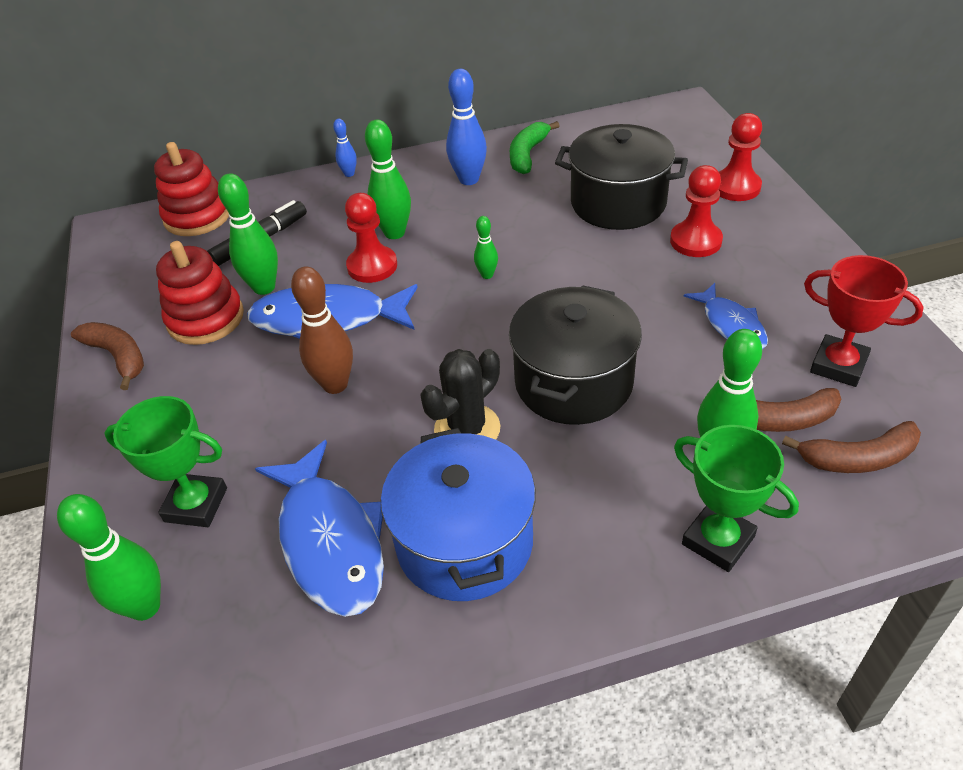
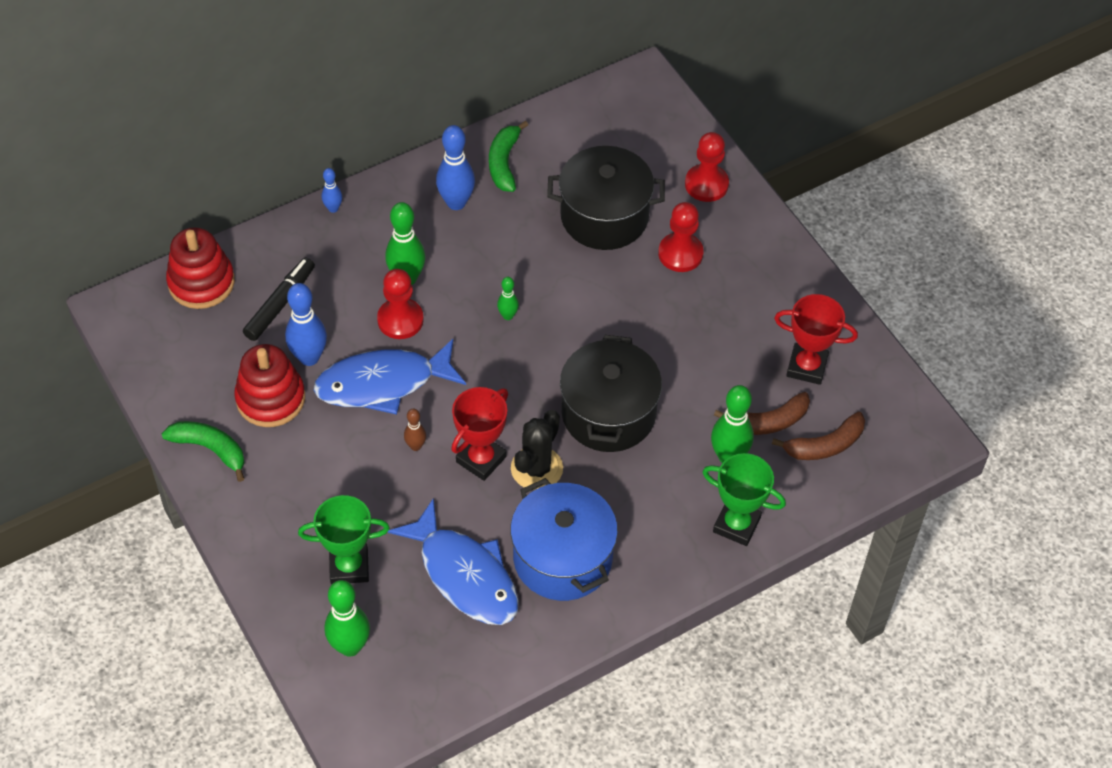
camera: 20 degrees left, 10 degrees up
brown banana [71,322,144,390] -> green banana [162,421,245,482]
green bowling pin [218,173,278,295] -> blue bowling pin [285,283,327,366]
brown bowling pin [291,267,353,394] -> brown bowling pin [404,409,426,451], size x0.53
blue fish [684,283,768,349] -> none
none -> red trophy [451,387,508,481]

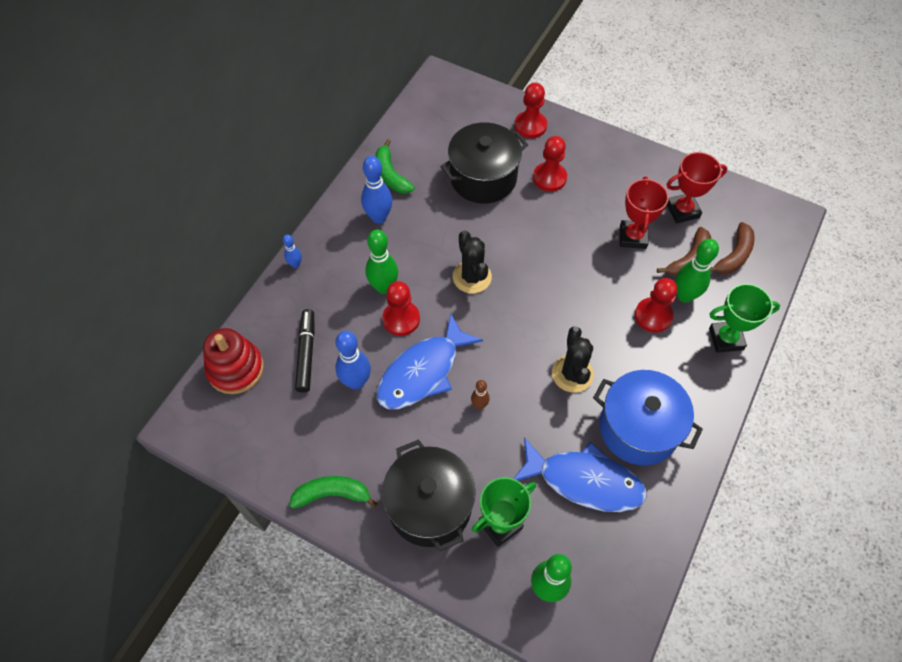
camera: 30 degrees left, 5 degrees up
red stacking toy [234,344,305,427] -> none
red trophy [451,387,508,481] -> red trophy moved to [620,176,669,249]
green bowling pin [497,277,519,320] -> black cactus [453,230,492,293]
black pot [560,335,662,452] -> black pot moved to [382,439,476,551]
none -> red pawn [635,278,677,333]

